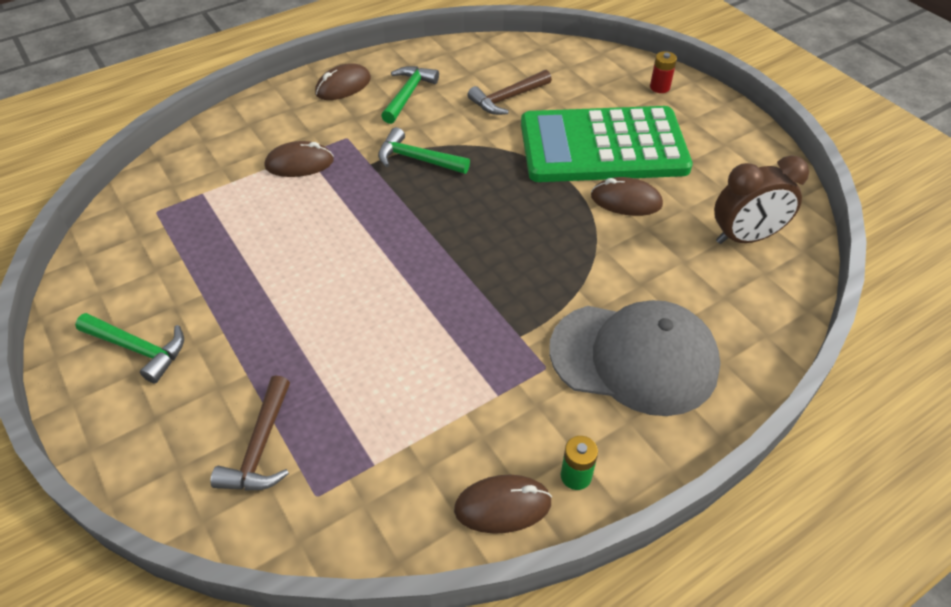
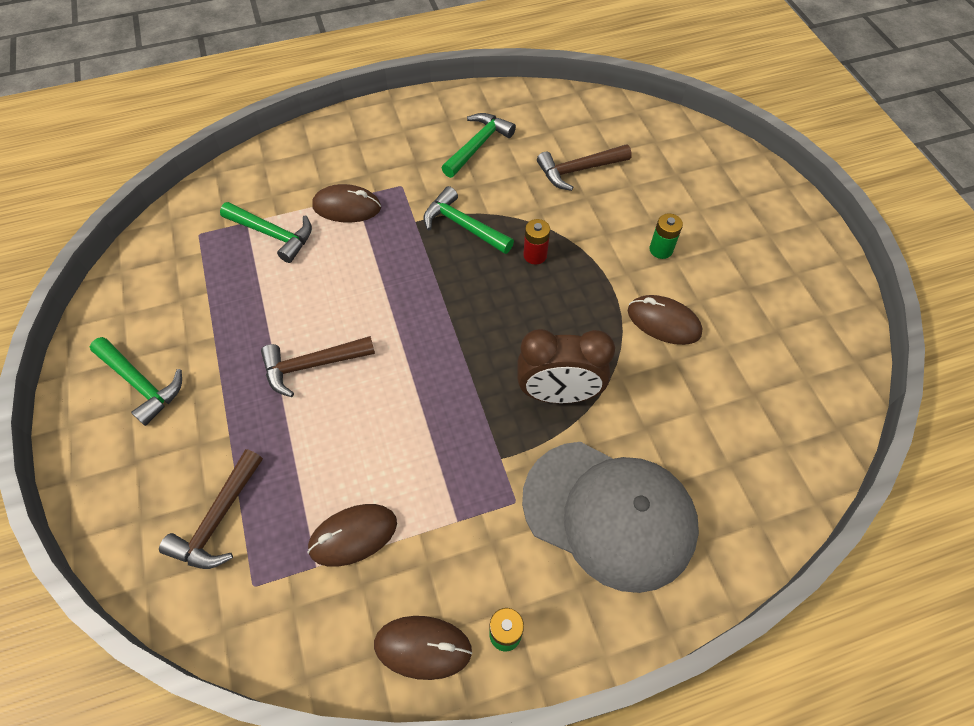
camera: 15 degrees right, 10 degrees up
brown mouse [315,63,371,100] -> brown mouse moved to [307,504,397,567]
green calculator [521,106,693,182] -> green battery [649,213,683,259]
red battery [650,51,677,93] -> red battery moved to [523,219,550,265]
brown clock [714,155,809,244] -> brown clock moved to [518,329,615,403]
none -> green hammer [220,202,312,263]
none -> brown hammer [261,336,375,397]

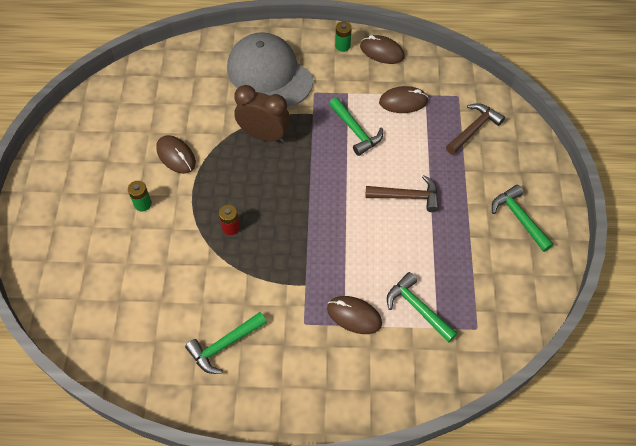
camera: 160 degrees left, 0 degrees up
green hammer [424,186,514,254] -> green hammer moved to [329,97,383,156]
brown hammer [537,144,632,191] -> none

